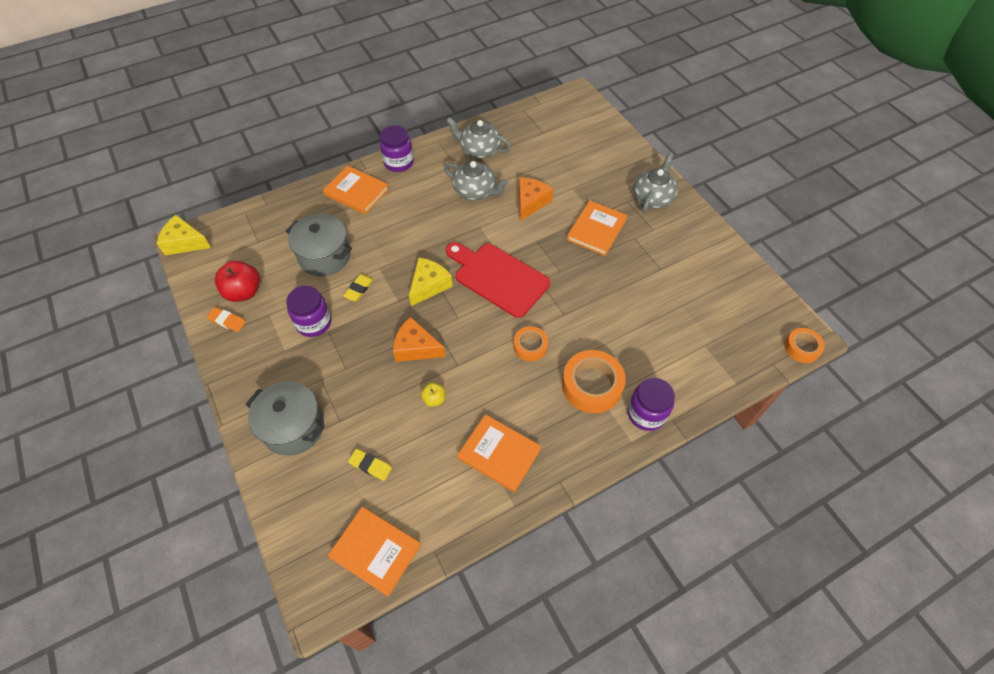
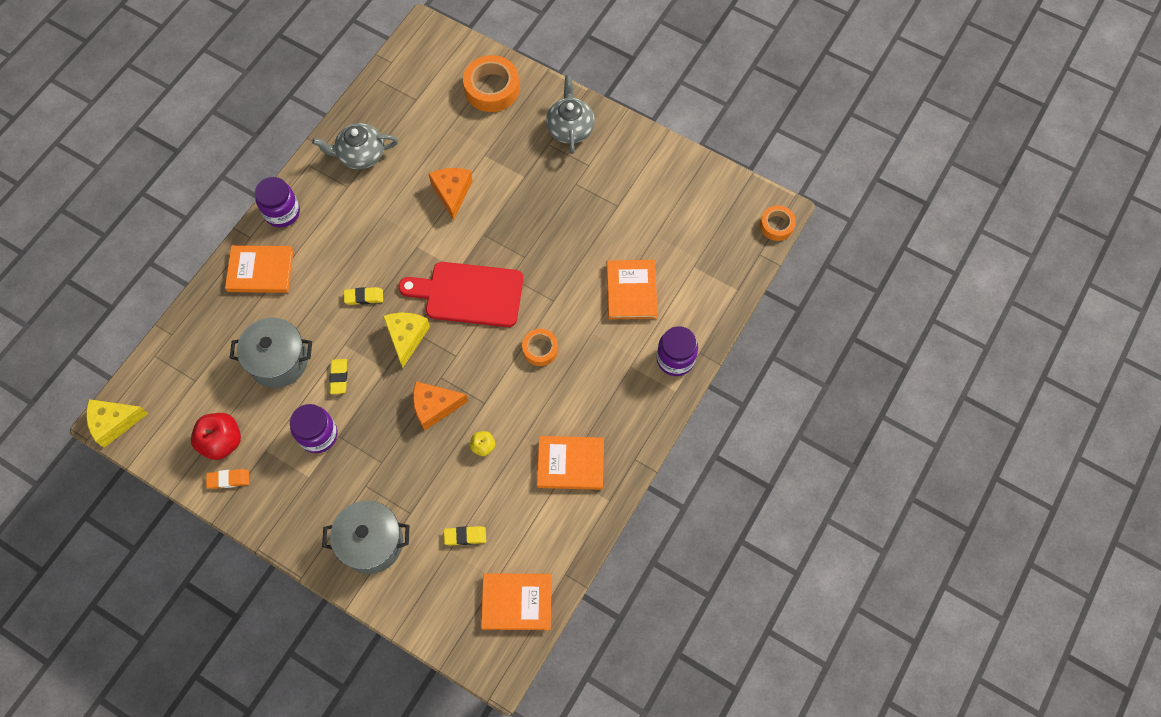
camera: 30 degrees left, 10 degrees up
grey teapot [444,161,508,200] -> none
orange tape [562,350,626,413] -> orange tape moved to [463,55,519,112]
orange book [567,201,628,256] -> orange book moved to [606,260,658,320]
none -> yellow eraser [344,287,383,305]

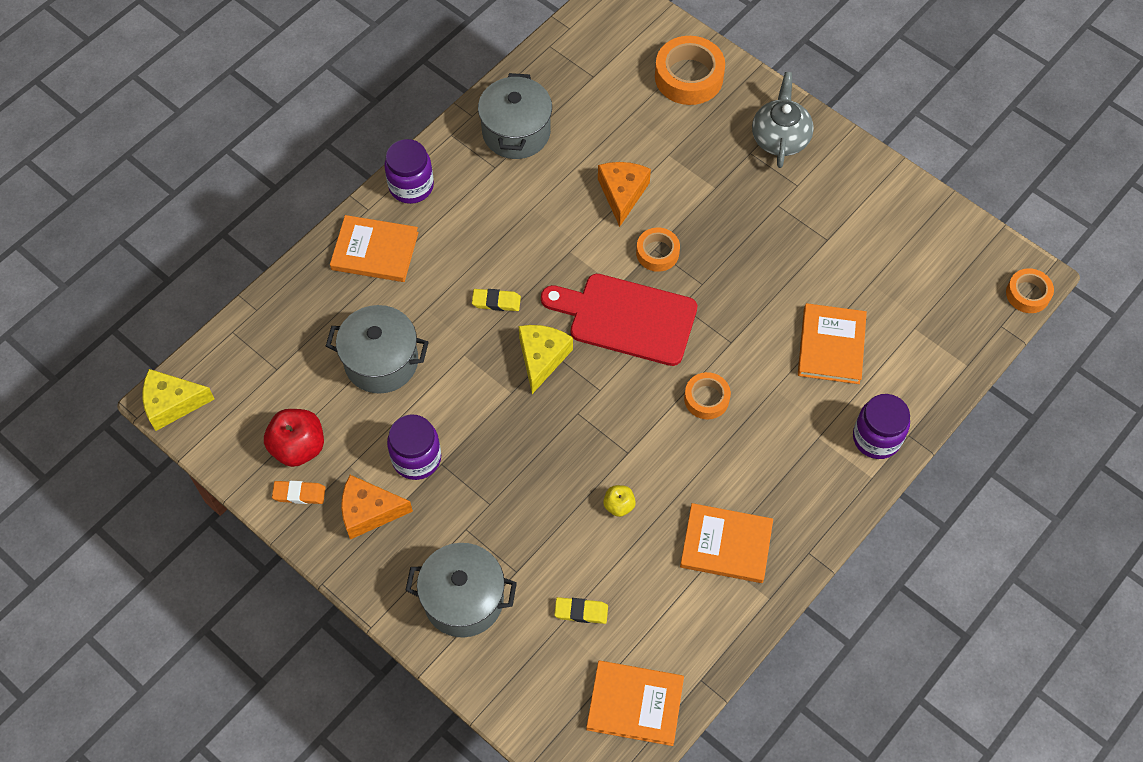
camera: 10 degrees right, 5 degrees down
grey teapot [312,123,398,169] -> grey pot [478,73,552,159]
yellow eraser [329,359,347,394] -> none
orange cheese [413,382,468,431] -> orange cheese moved to [341,475,413,540]
none -> orange tape [636,228,680,272]

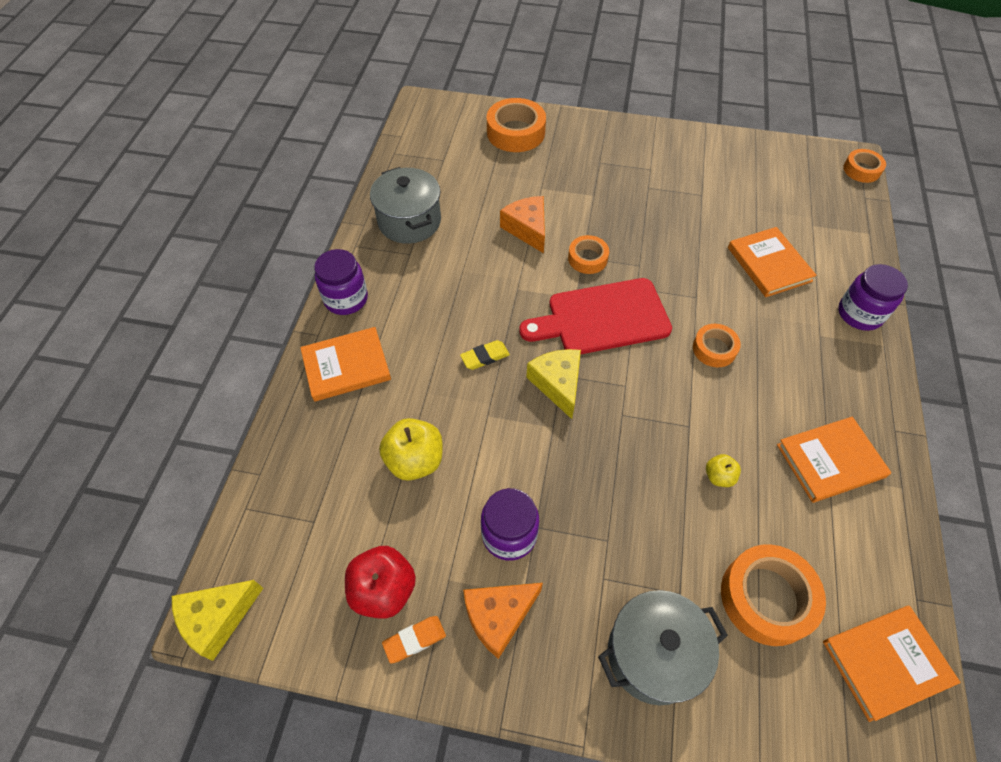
camera: 30 degrees left, 5 degrees down
grey pot [326,305,429,394] -> yellow apple [379,418,442,481]
yellow eraser [554,597,608,624] -> orange tape [721,544,826,646]
grey teapot [752,72,814,168] -> none

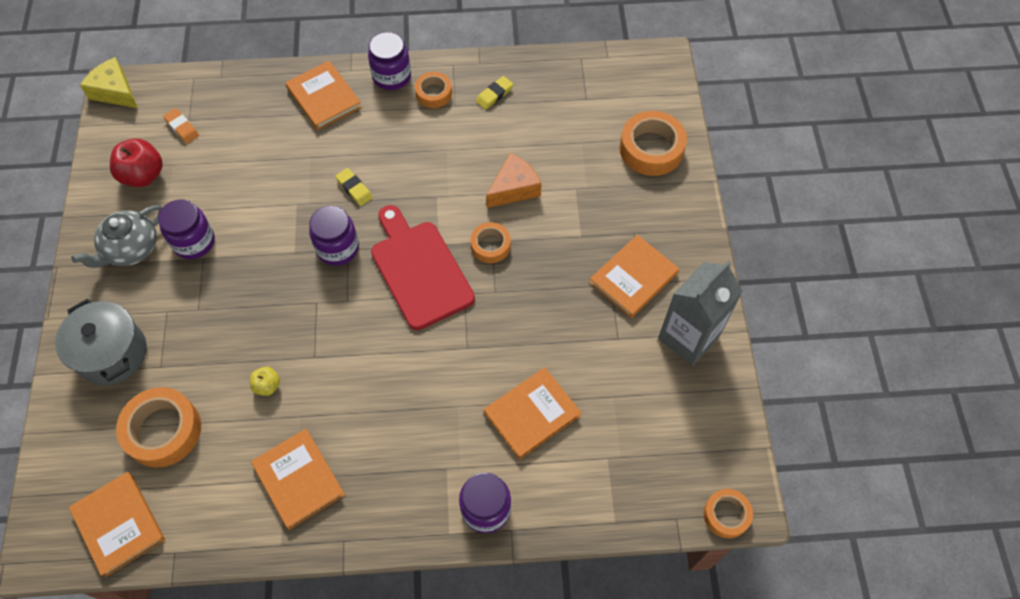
camera: 75 degrees right, 5 degrees up
grey pot [370,167,441,244] -> yellow eraser [476,76,513,110]
yellow apple [379,418,442,481] -> none
orange eraser [382,616,446,664] -> orange eraser moved to [163,108,199,144]
orange cheese [463,583,543,659] -> grey teapot [71,205,163,268]
yellow cheese [526,349,581,419] -> purple jar [309,206,359,266]
orange tape [693,324,741,367] -> orange tape moved to [415,72,452,108]
none -> orange book [589,235,679,318]
none -> grey carton [658,261,743,366]

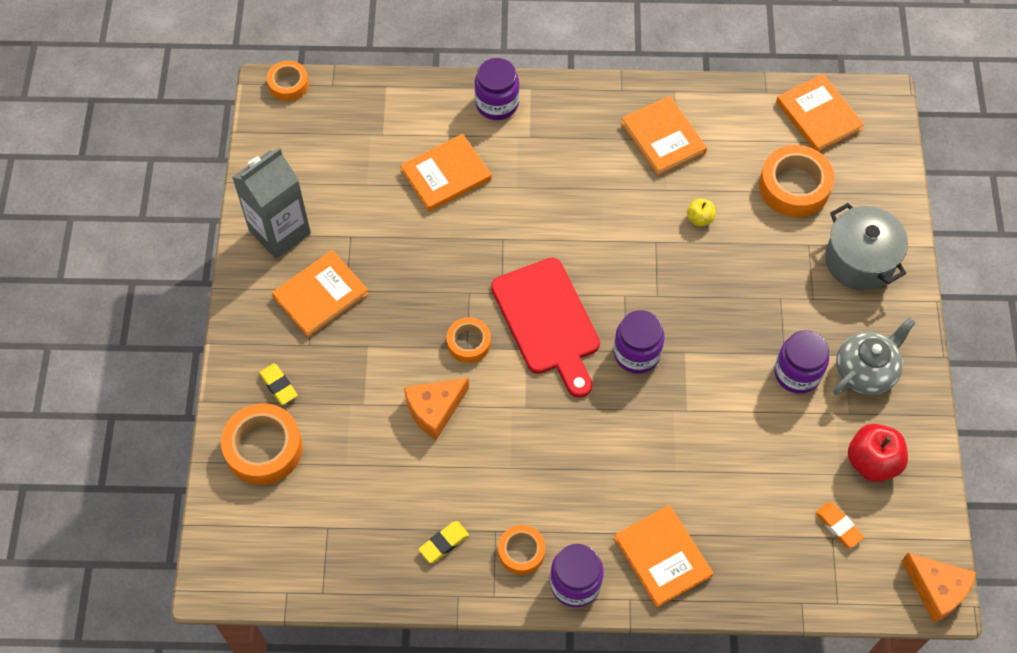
camera: 175 degrees left, 0 degrees up
yellow cheese [80,57,138,108] -> orange cheese [901,553,976,623]
yellow eraser [335,168,373,206] -> yellow eraser moved to [259,363,298,405]

